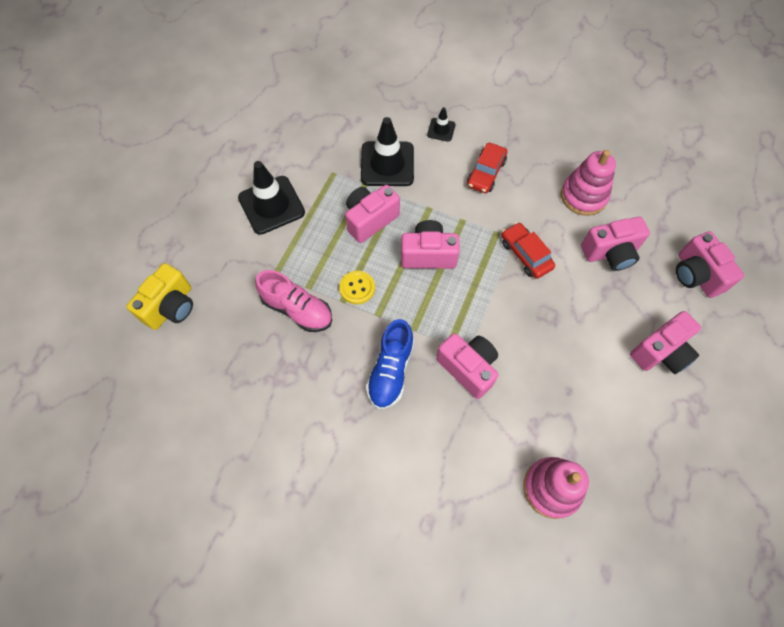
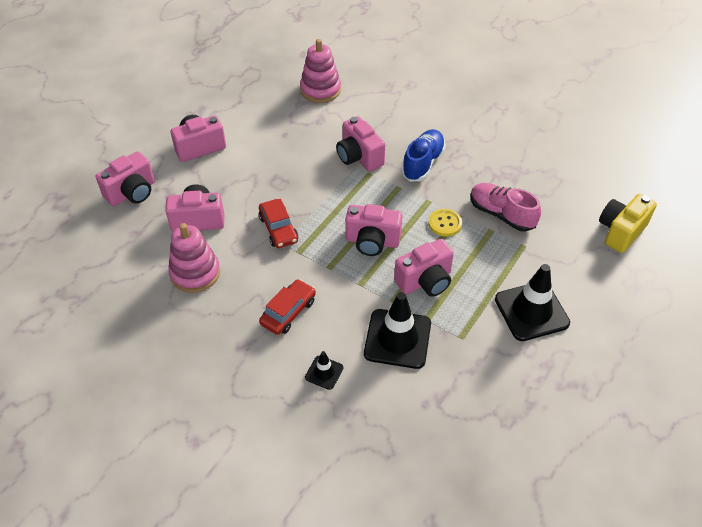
camera: 170 degrees left, 15 degrees down
pink camera [676,231,744,298] -> pink camera turned 60 degrees clockwise [96,151,155,206]

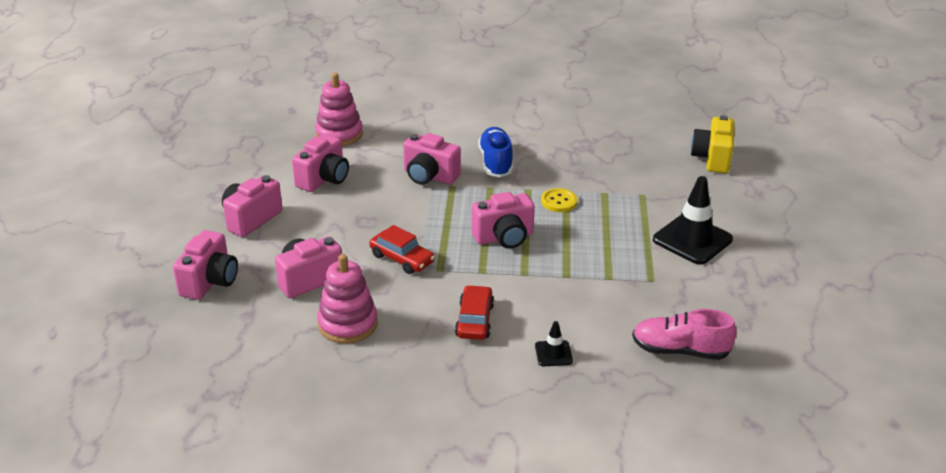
camera: 30 degrees left, 15 degrees down
black traffic cone [364,292,431,369] -> none
pink camera [394,239,454,297] -> pink camera moved to [292,134,349,192]
pink shoe [470,183,541,232] -> pink shoe moved to [632,309,736,360]

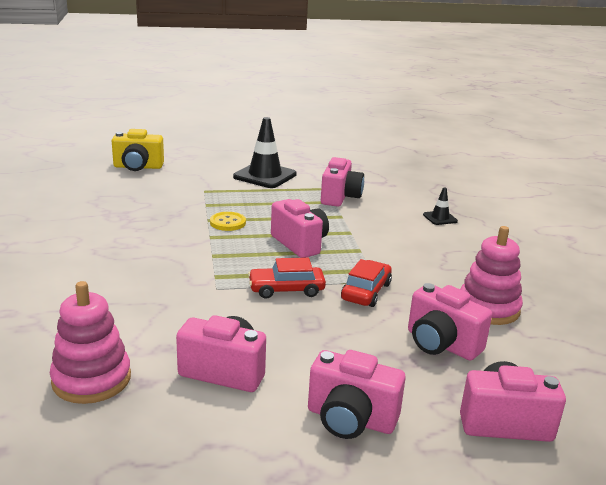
camera: 105 degrees left, 10 degrees down
pink camera [403,133,461,185] -> pink camera moved to [321,157,364,207]
red car [455,285,494,340] -> red car moved to [248,257,326,299]
blue shoe [478,127,513,177] -> none
pink shoe [632,309,736,360] -> none

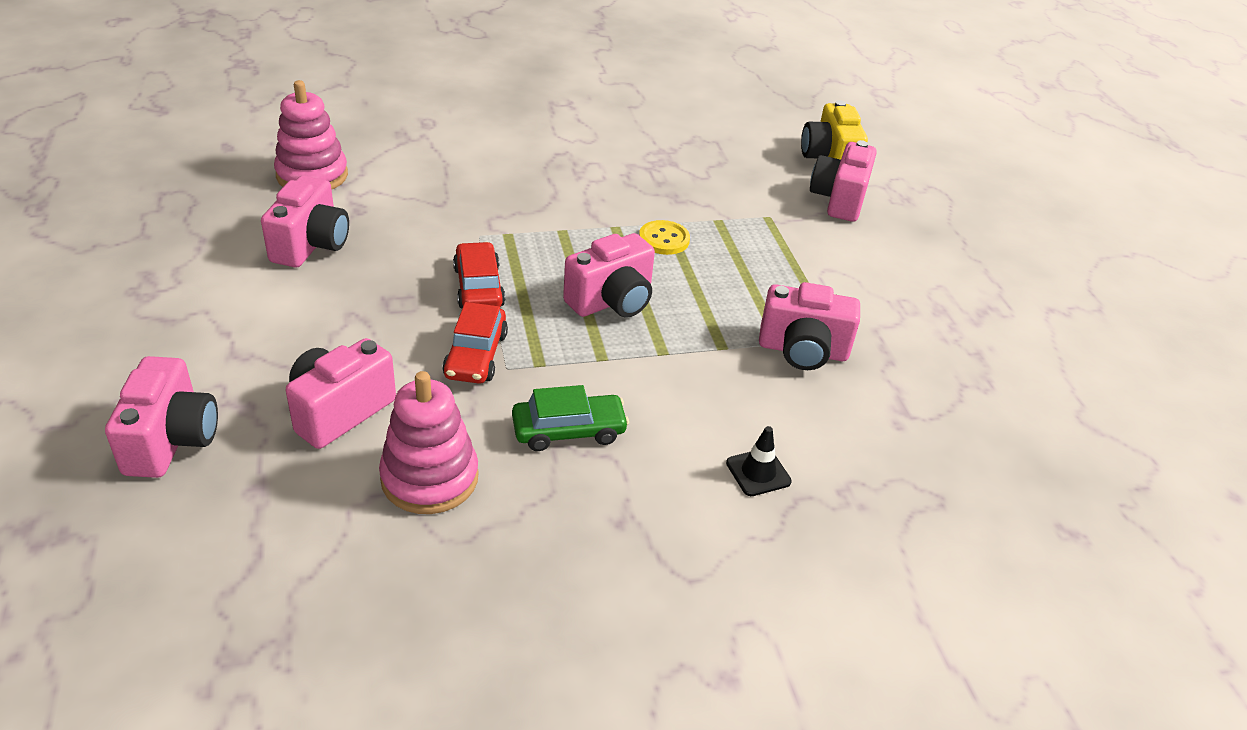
camera: 85 degrees right, 15 degrees up
black traffic cone [233,117,297,188] -> none
pink camera [308,350,406,439] -> pink camera moved to [810,140,877,222]
red car [341,259,392,307] -> red car turned 75 degrees clockwise [442,302,508,384]
none -> green car [512,385,629,451]

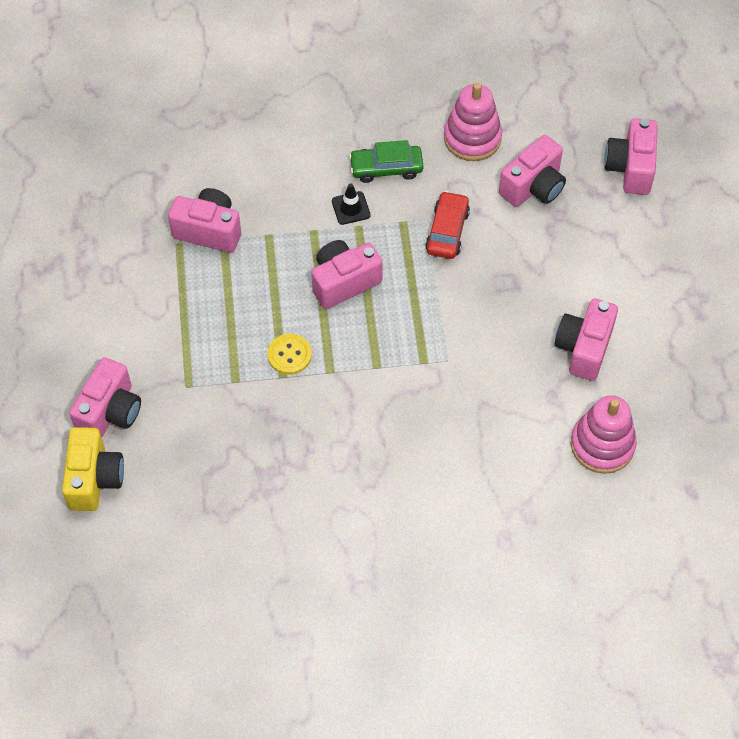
camera: 170 degrees left, 20 degrees up
red car [453,242,505,308] -> none
black traffic cone [726,426,792,496] -> black traffic cone moved to [332,184,370,225]

